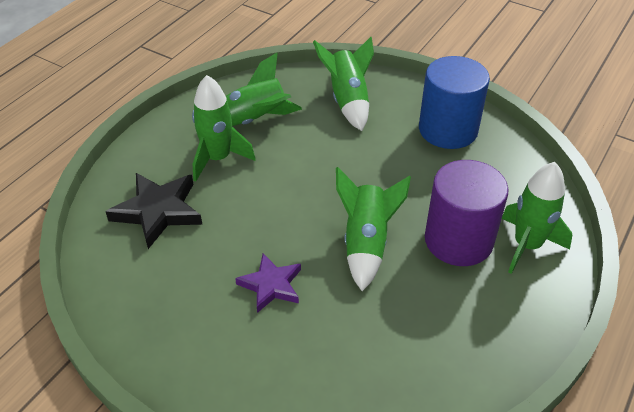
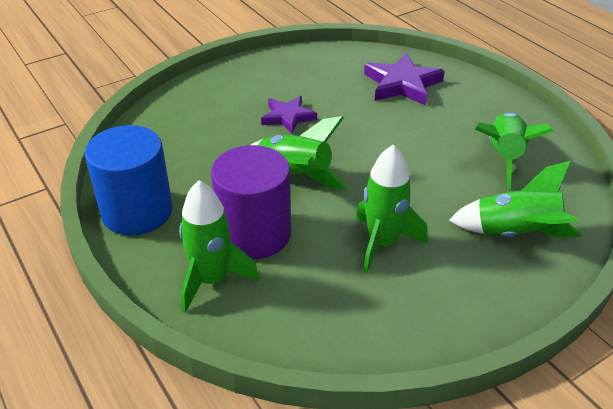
camera: 115 degrees right, 5 degrees down
black star [105,173,202,249] -> purple star [364,53,445,106]
green rocket [192,75,255,181] -> green rocket moved to [355,145,428,274]
blue cylinder [419,56,490,149] -> blue cylinder moved to [84,125,172,236]

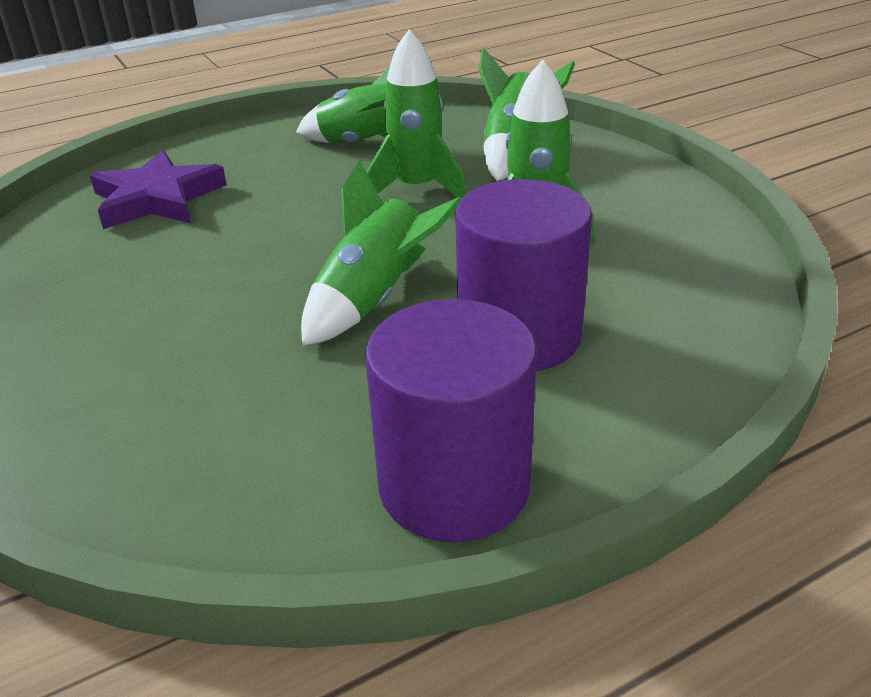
camera: 85 degrees left, 5 degrees down
blue cylinder [84,125,172,236] -> purple cylinder [365,299,537,542]
green rocket [179,181,259,313] -> green rocket moved to [366,29,466,199]
purple star [261,96,317,134] -> none

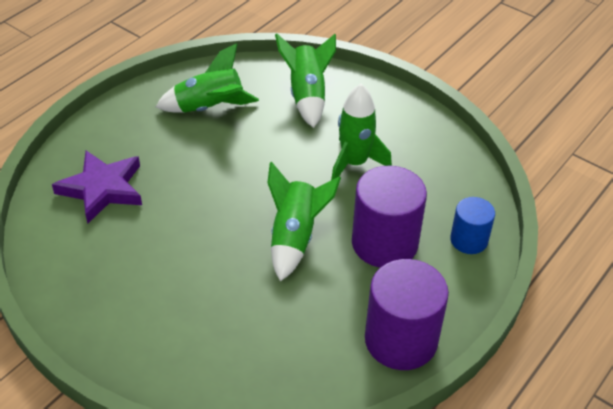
camera: 25 degrees left, 10 degrees up
green rocket [366,29,466,199] -> none
none -> blue cylinder [450,197,495,254]

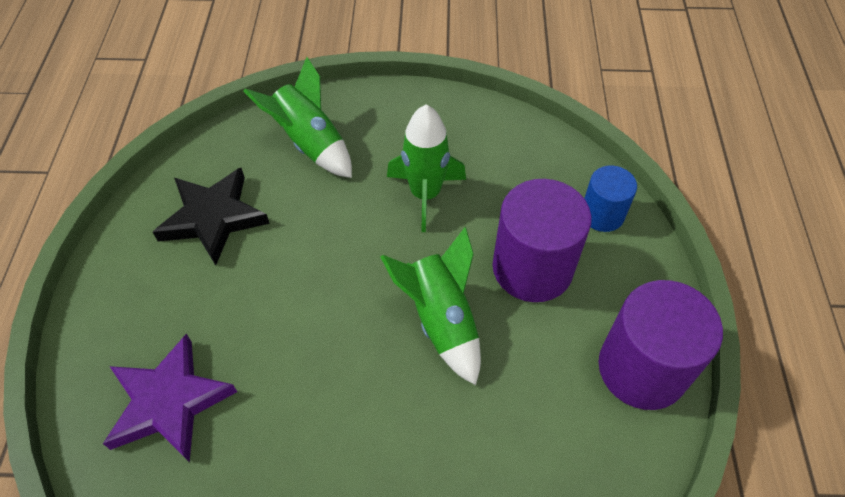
camera: 35 degrees left, 10 degrees up
green rocket [156,43,259,113] -> black star [153,168,270,266]

